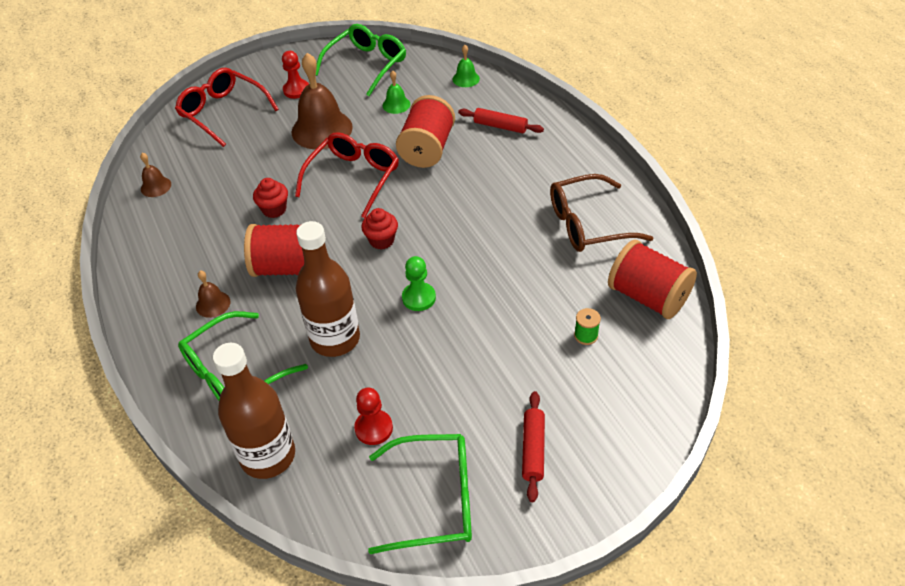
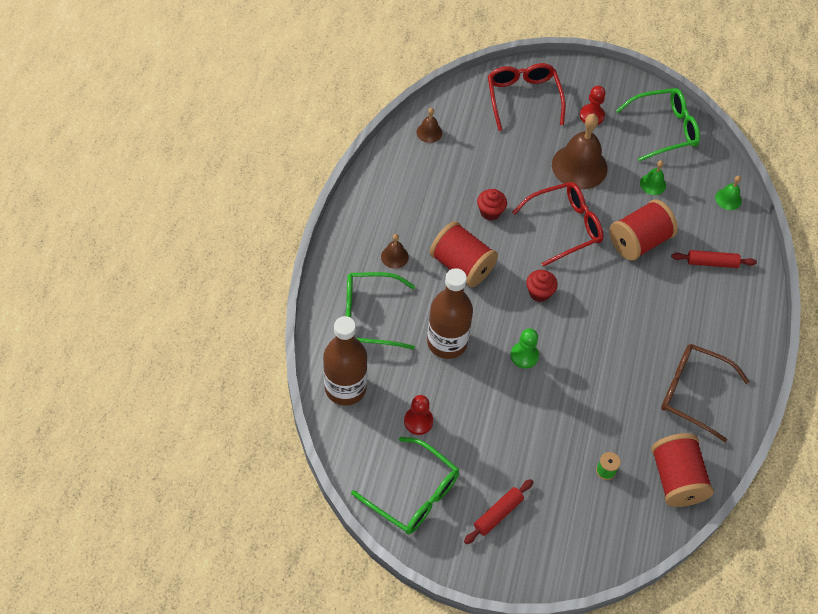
camera: 35 degrees right, 10 degrees up
red rolling pin [458,108,544,133] -> red rolling pin turned 60 degrees counterclockwise [671,250,757,268]

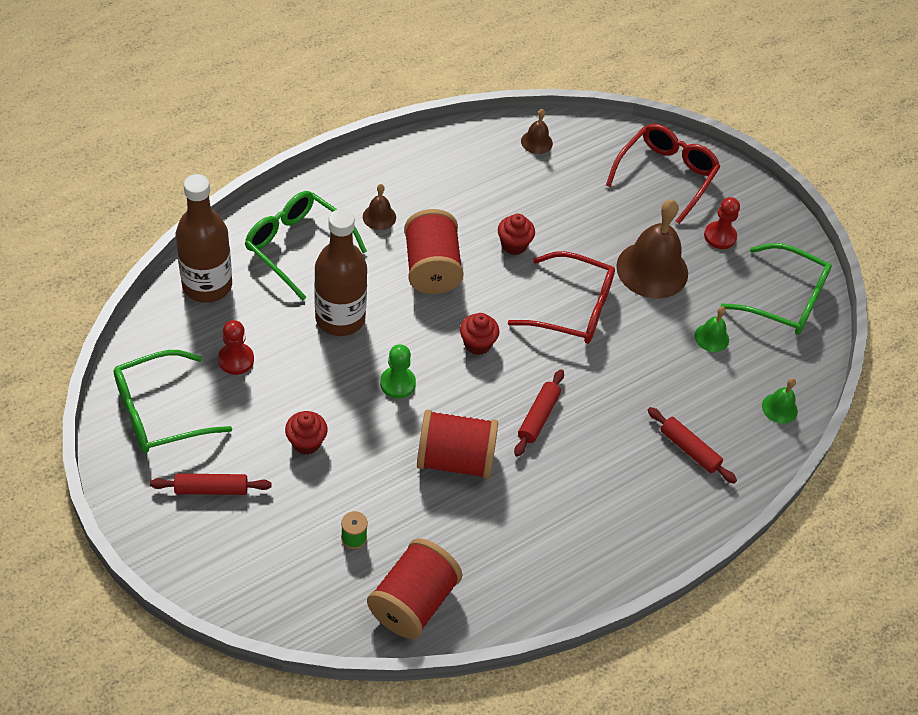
camera: 40 degrees right, 5 degrees down
green glasses [351,437,459,534] -> green glasses turned 75 degrees clockwise [113,350,232,453]
red spool [609,199,678,261] -> red spool moved to [417,410,498,479]
brown glasses [661,344,750,442] -> none
none -> red cupcake [285,411,328,455]
none -> red rolling pin [514,369,564,457]

